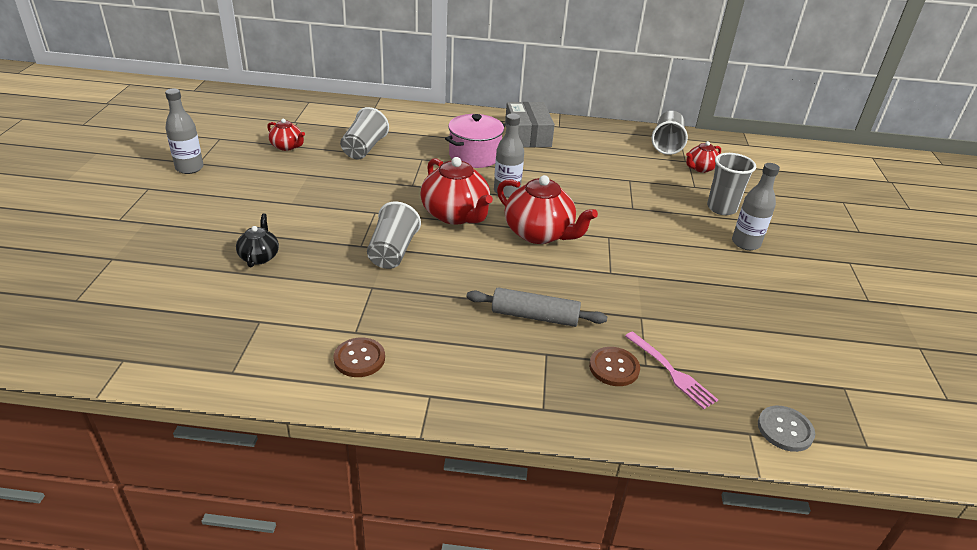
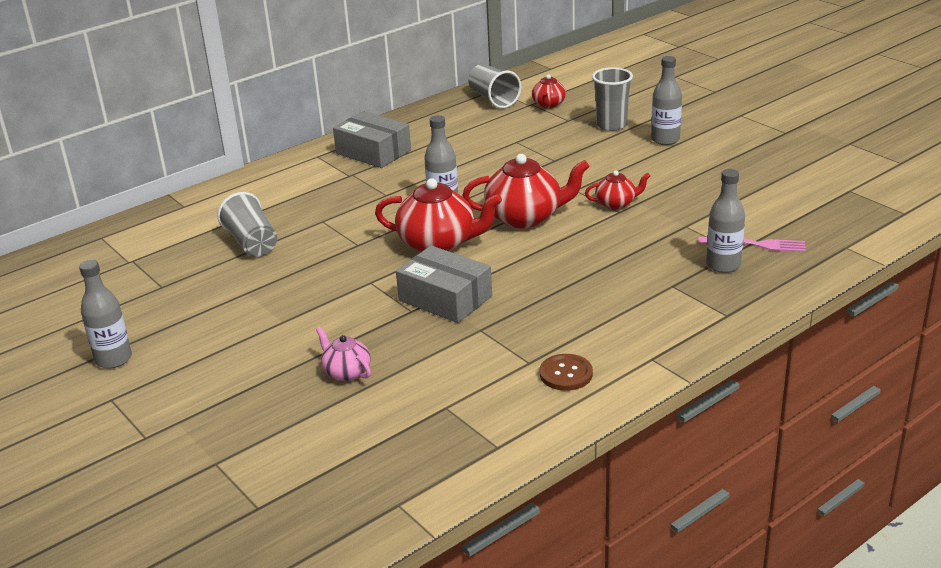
camera: 40 degrees left, 5 degrees down
black teapot [236,213,279,267] -> pink teapot [316,327,371,381]
red teapot [267,119,305,151] -> red teapot moved to [585,171,650,209]
grey cup [367,201,421,269] -> grey box [396,245,492,323]
pink pot [445,114,506,168] -> none
grey rolling pin [466,287,607,327] -> none
brown button [589,347,640,386] -> grey bottle [706,169,745,273]
grey button [758,406,815,452] -> none

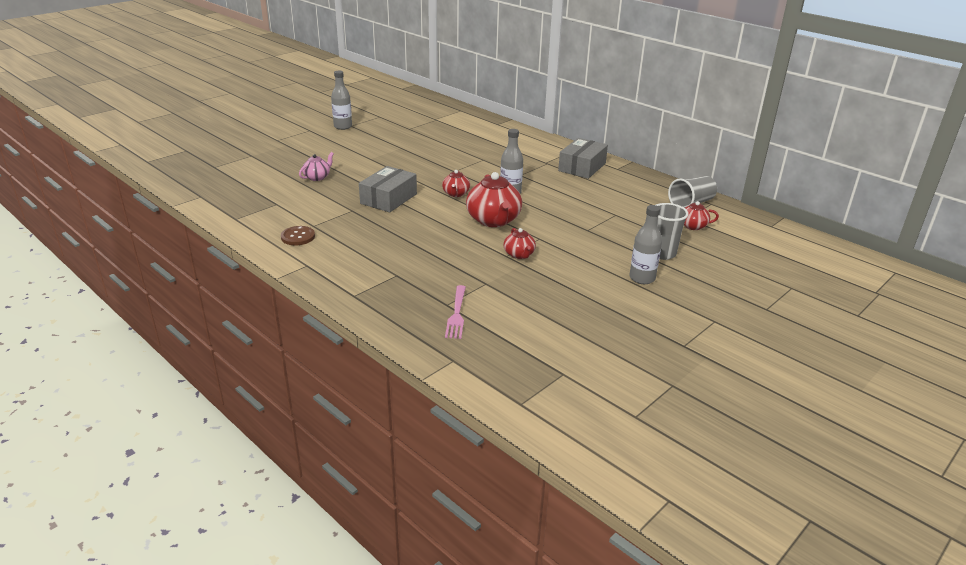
camera: 80 degrees right, 0 degrees up
grey cup [217,192,277,257] -> none
red teapot [375,178,502,252] -> red teapot [442,170,470,197], size x0.53
grey bottle [706,169,745,273] -> none

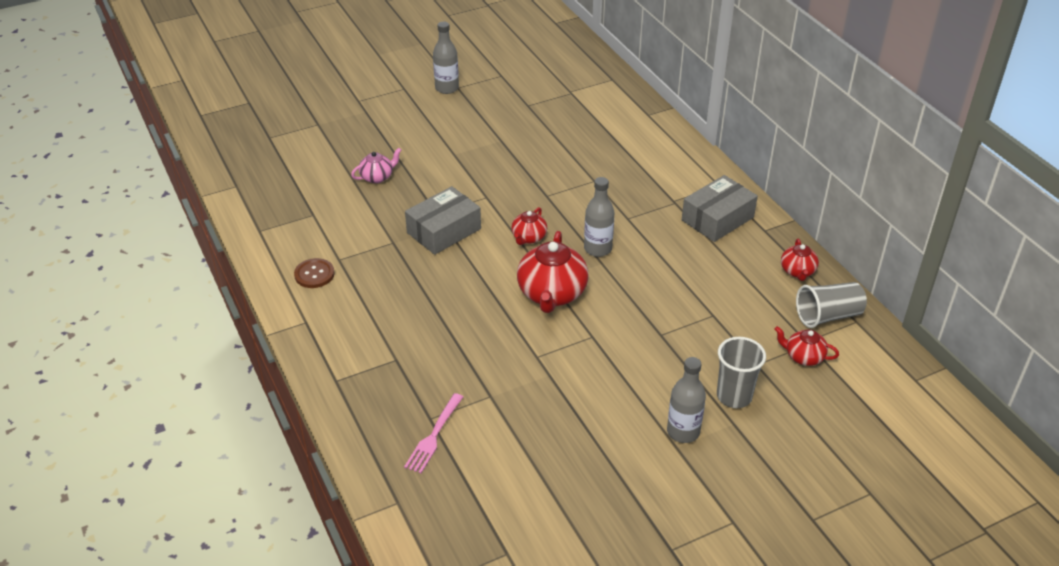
camera: 20 degrees right, 10 degrees up
red teapot [504,228,536,259] -> red teapot moved to [781,239,819,281]

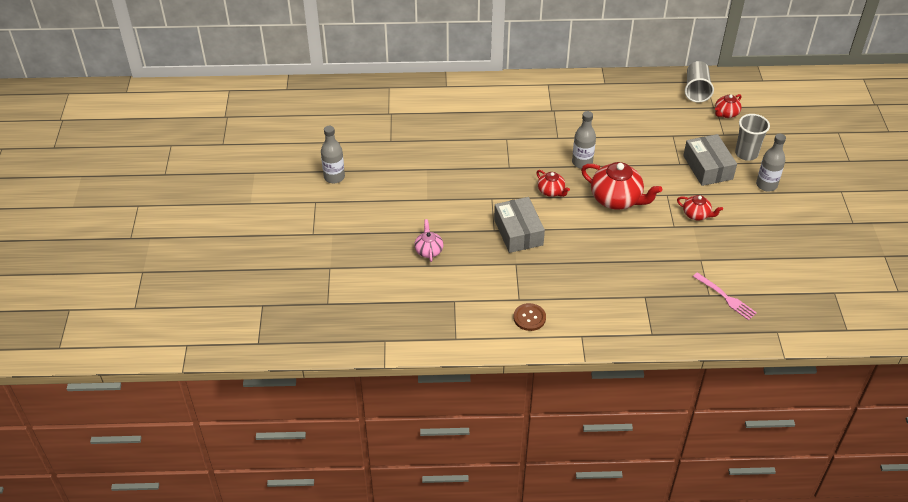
camera: 65 degrees left, 5 degrees up
grey box [682,175,758,242] -> grey box moved to [683,134,737,186]
red teapot [781,239,819,281] -> red teapot moved to [677,195,723,221]

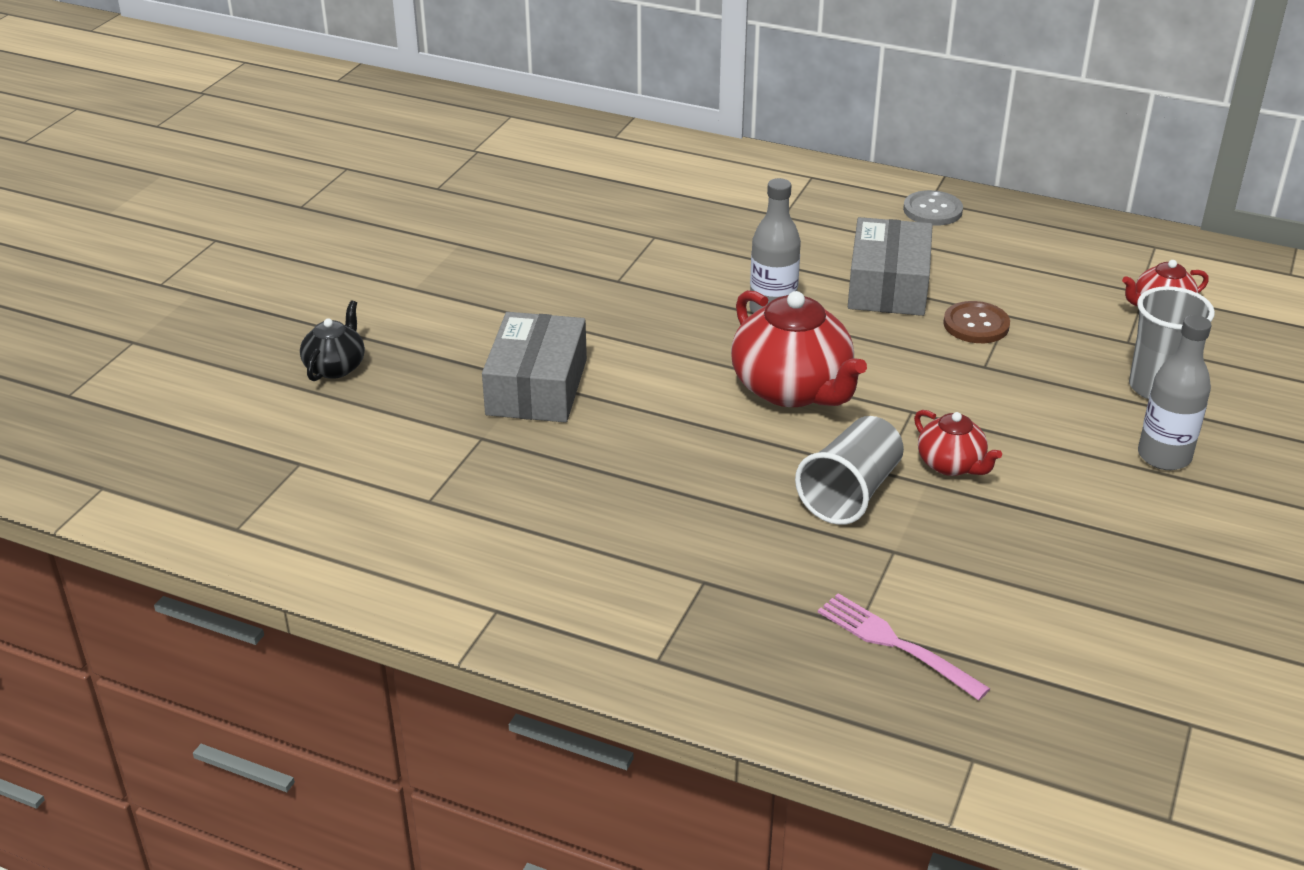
camera: 25 degrees right, 10 degrees down
grey bottle [321,126,345,183] -> none
pink teapot [414,219,443,262] -> black teapot [300,300,365,381]
brown button [513,303,546,331] -> brown button moved to [943,301,1010,343]
red teapot [536,170,570,197] -> none
grey box [683,134,737,186] -> grey box moved to [848,217,933,316]
grey cup [685,61,714,103] -> grey cup moved to [795,416,904,525]
pink fork [693,272,757,320] -> pink fork turned 150 degrees clockwise [818,593,990,700]
none -> grey button [903,190,963,226]

